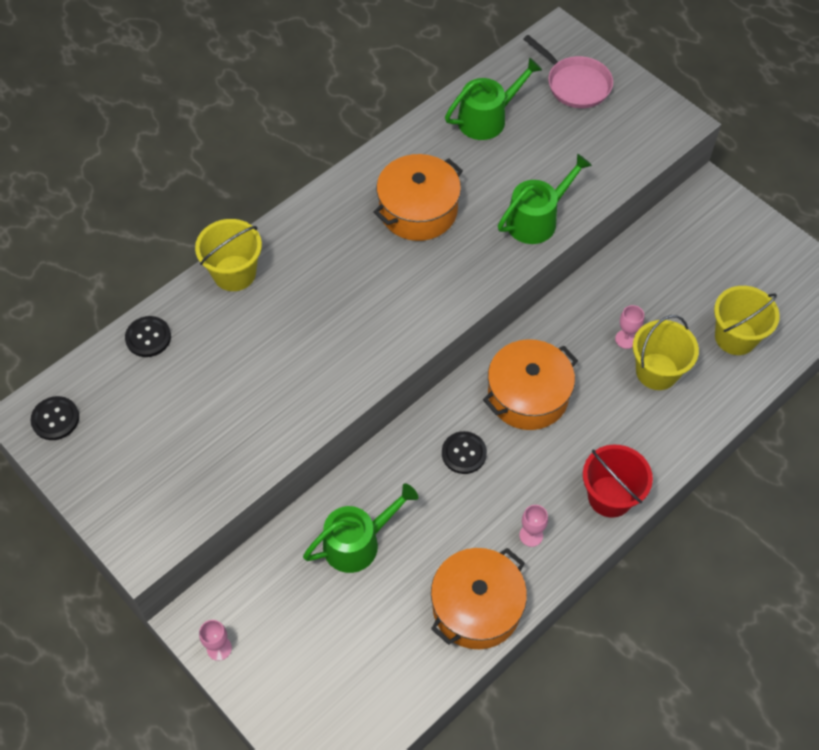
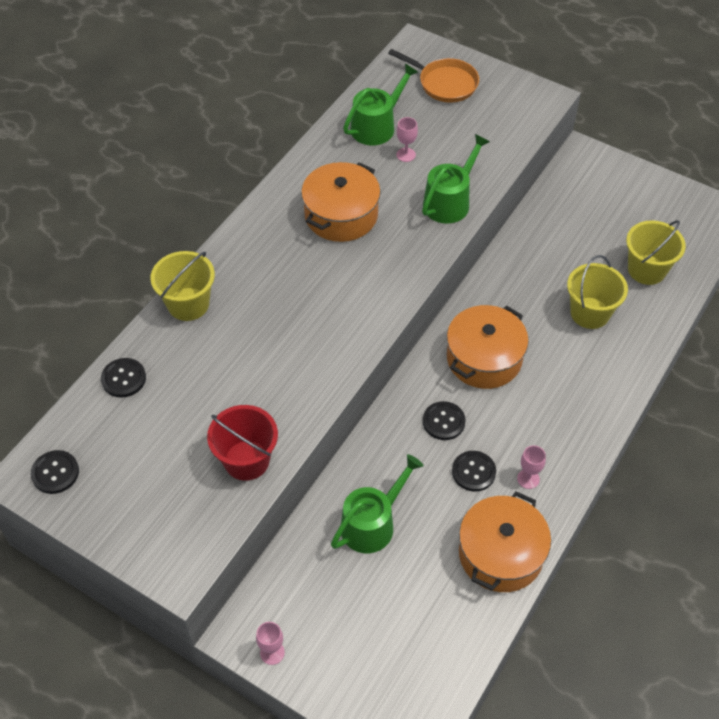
camera: 15 degrees left, 5 degrees down
pink pan [524,35,613,108] -> orange pan [388,49,479,103]
red bucket [583,445,653,518] -> red bucket moved to [207,405,278,481]
pink goblet [615,305,644,349] -> pink goblet moved to [396,117,418,162]
none -> black button [452,451,496,492]

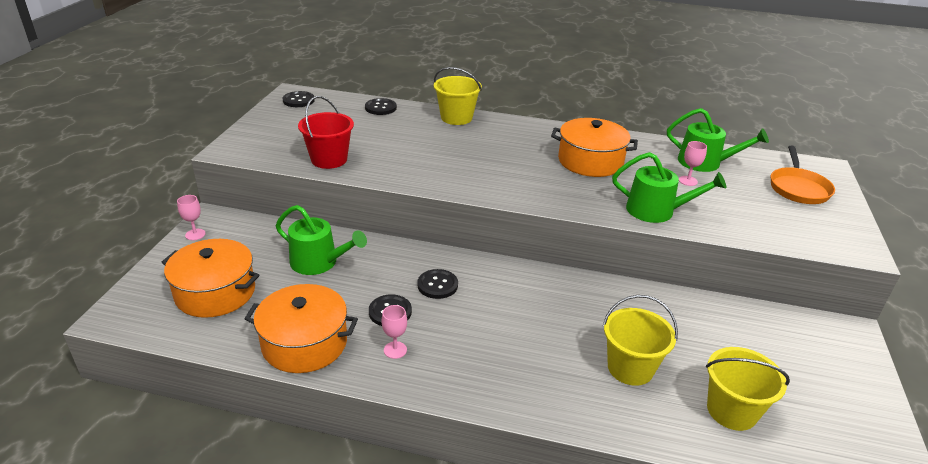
camera: 70 degrees right, 20 degrees down
orange pot [447,305,529,389] -> orange pot moved to [162,239,259,318]

